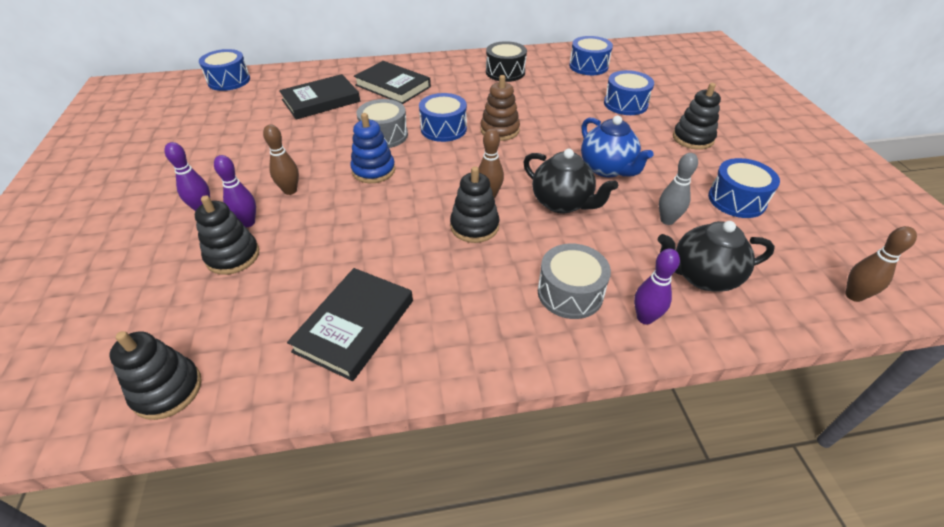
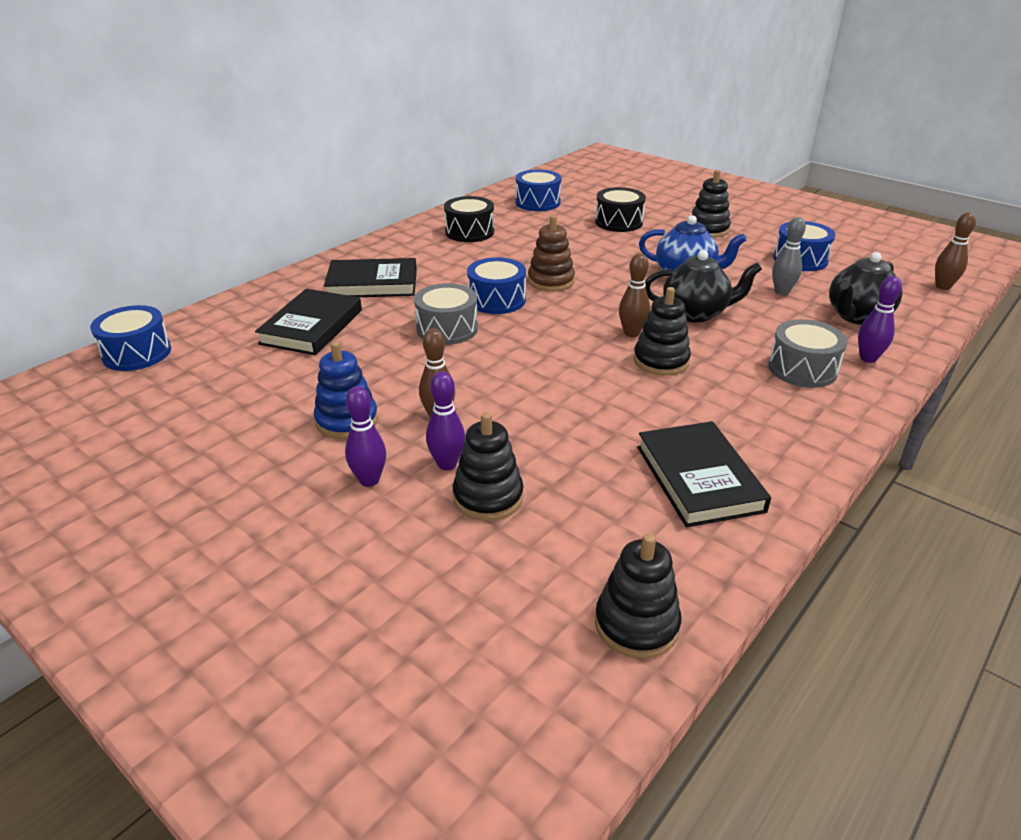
camera: 40 degrees left, 10 degrees down
blue stacking toy [350,113,395,183] -> blue stacking toy moved to [314,341,378,439]
blue drum [604,70,654,115] -> black drum [595,187,646,232]

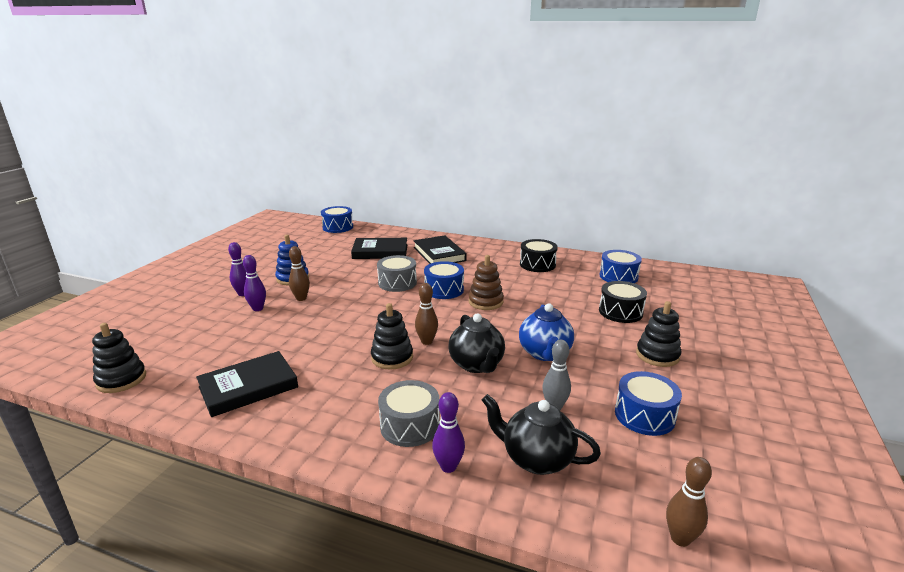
camera: 70 degrees right, 10 degrees down
black stacking toy [453,412,524,521] -> none

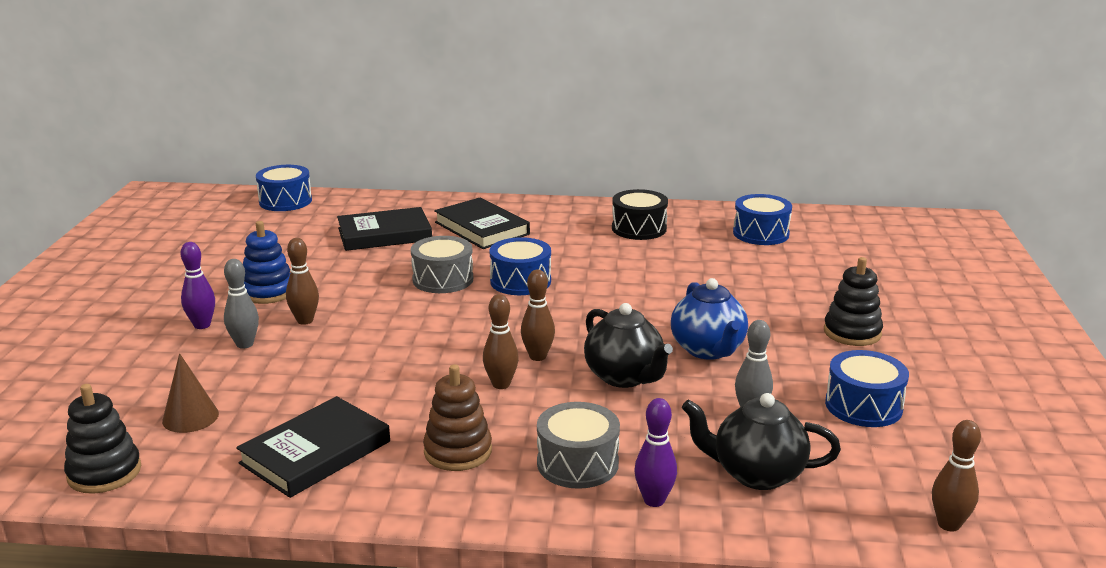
camera: 15 degrees left, 0 degrees up
purple bowling pin [243,255,266,311] -> grey bowling pin [224,259,259,349]
black stacking toy [371,303,413,370] -> brown bowling pin [483,294,519,389]
brown stacking toy [469,255,504,310] -> brown stacking toy moved to [423,364,492,471]
black drum [599,281,647,323] -> none
none -> brown cone [162,353,219,433]

